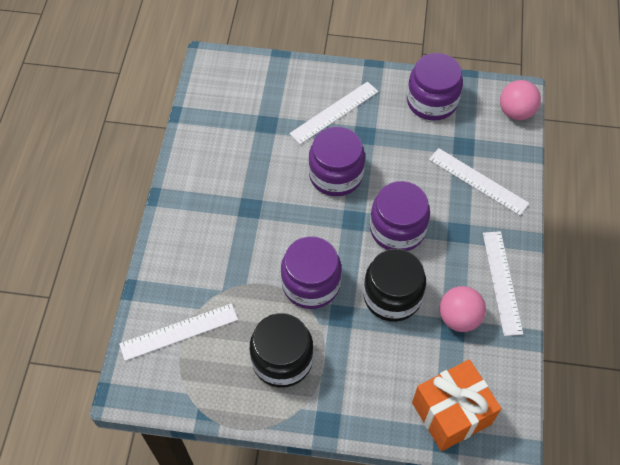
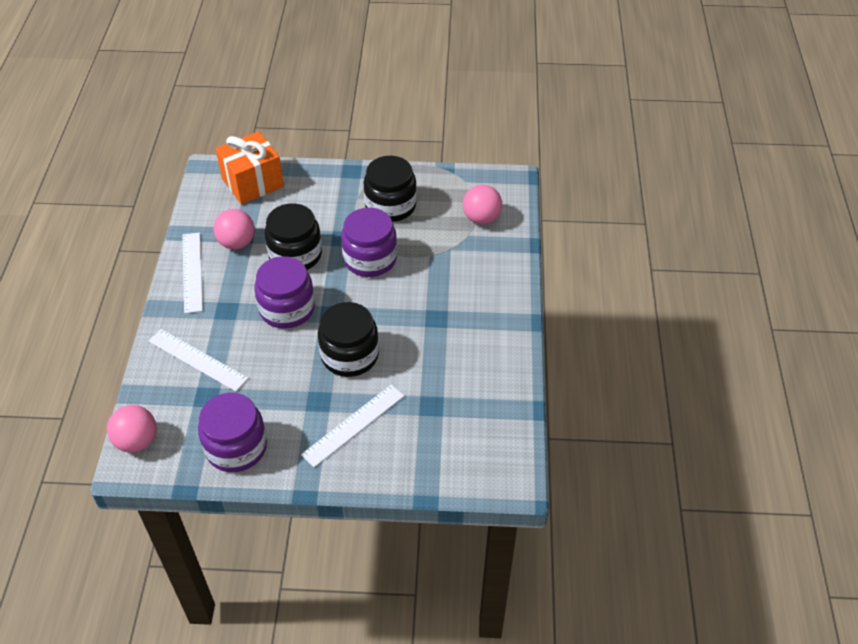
camera: 175 degrees right, 10 degrees down
white ruler [119,303,238,361] -> pink ball [463,185,502,224]
purple jar [309,127,365,196] -> black jar [318,302,379,377]

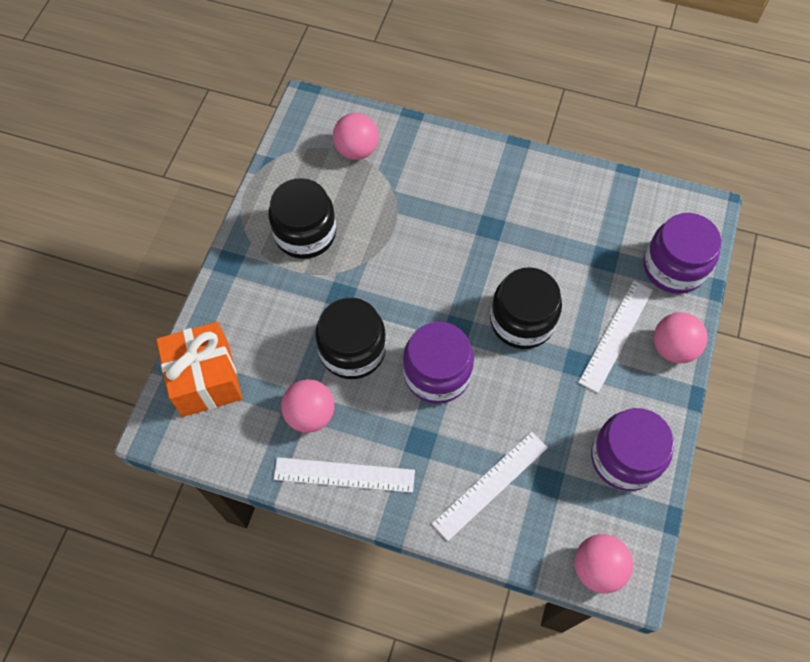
camera: 75 degrees left, 15 degrees up
white ruler [301,384,404,467] -> white ruler turned 60 degrees clockwise [578,281,653,393]
purple jar [341,208,397,277] -> purple jar moved to [644,213,721,294]
none -> pink ball [654,312,708,364]

